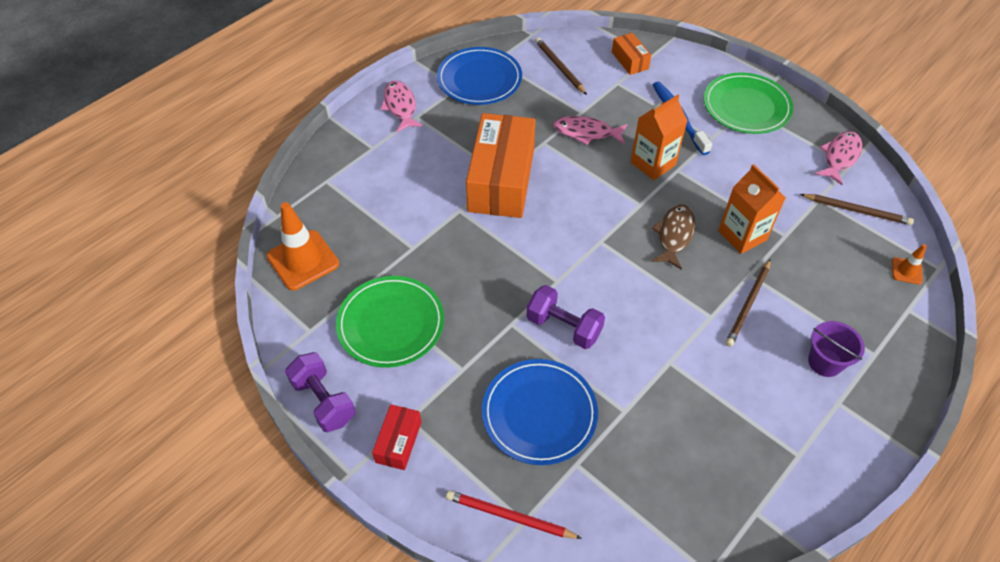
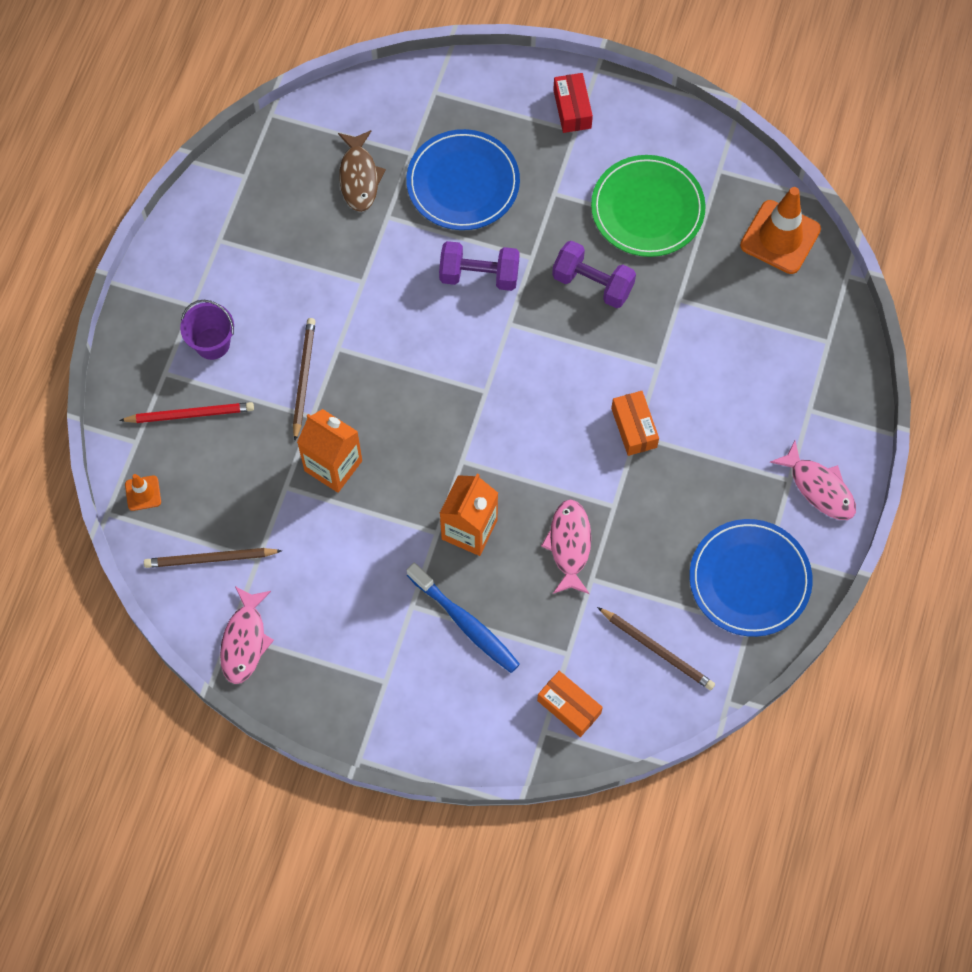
camera: 155 degrees right, 15 degrees up
purple dumbbell [285,352,356,432] -> purple dumbbell moved to [552,241,636,308]
red pencil [446,490,582,539] -> red pencil moved to [119,402,254,423]
orange box [466,113,535,218] -> orange box [611,391,659,456], size x0.46
pink fish [553,116,627,145] -> pink fish turned 75 degrees counterclockwise [541,499,591,594]
brown fish [652,204,695,270] -> brown fish moved to [338,130,386,212]
green plate [704,73,793,134] -> none

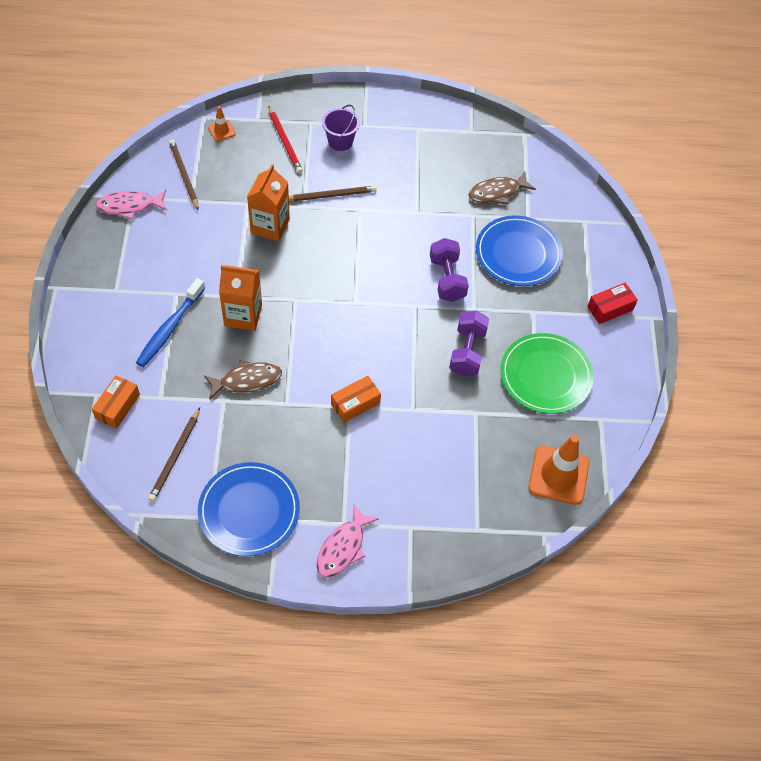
camera: 70 degrees right, 10 degrees down
pink fish [541,499,591,594] -> brown fish [204,360,282,400]

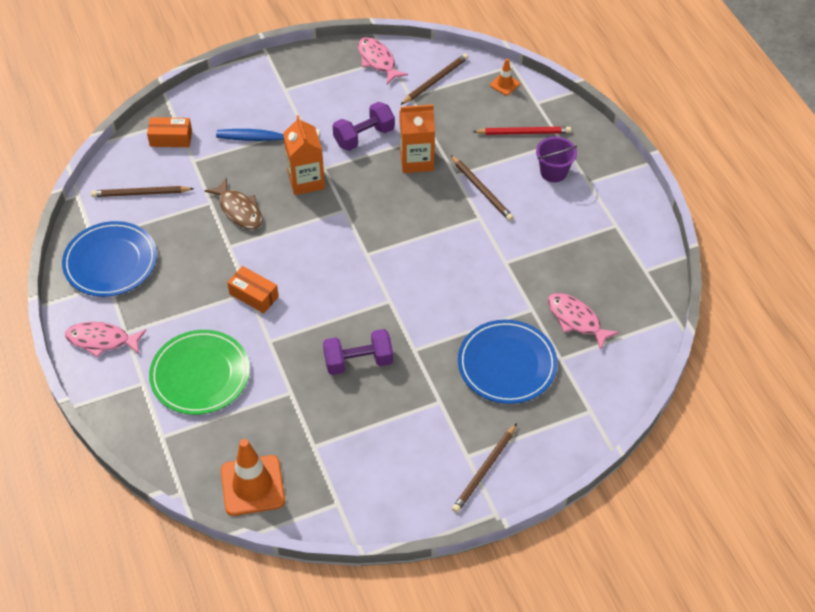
camera: 70 degrees right, 5 degrees down
red pencil [269,107,303,173] -> red pencil turned 135 degrees counterclockwise [473,127,571,135]
purple dumbbell [430,238,469,302] -> purple dumbbell moved to [333,102,395,151]
brown fish [468,172,536,204] -> pink fish [548,293,619,351]
green plate [500,333,594,414] -> green plate moved to [149,330,250,415]
red box [587,283,638,324] -> brown pencil [452,423,517,513]

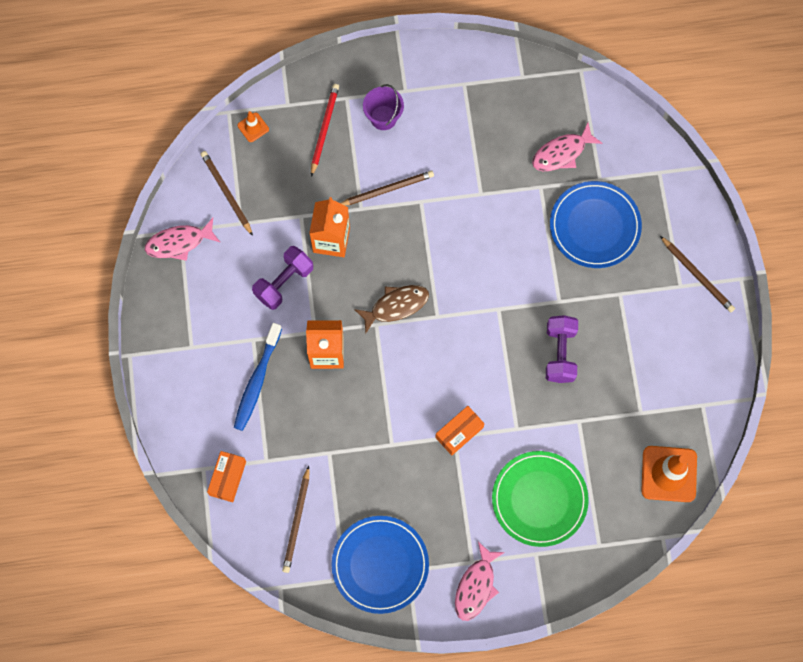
camera: 75 degrees left, 20 degrees up
brown fish [205,178,263,229] -> brown fish moved to [354,285,429,333]
purple dumbbell [333,102,395,151] -> purple dumbbell turned 60 degrees clockwise [252,246,313,310]

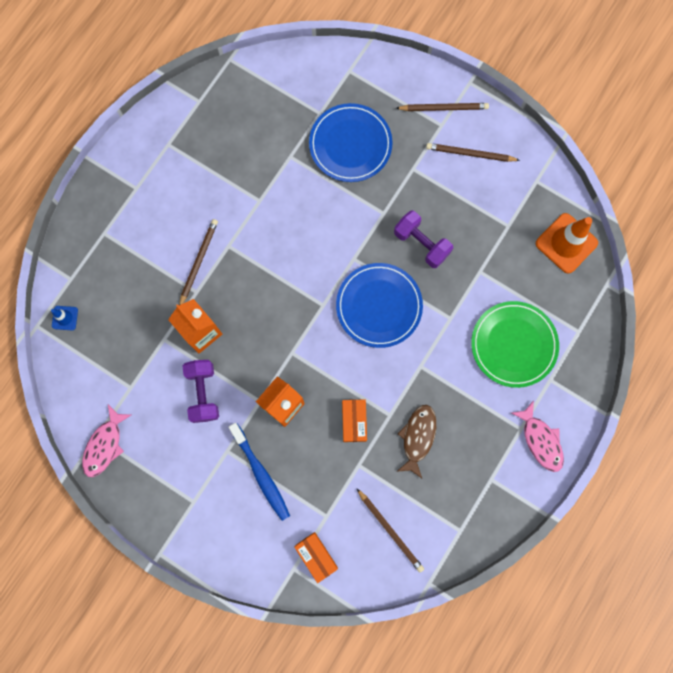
camera: 50 degrees left, 5 degrees up
brown pencil [201,151,253,236] -> brown pencil moved to [426,143,520,162]
orange traffic cone [237,111,269,142] -> blue traffic cone [51,306,78,330]
red pencil [311,84,339,177] -> none
blue plate [331,516,429,614] -> blue plate moved to [336,263,423,348]
brown fish [354,285,429,333] -> brown fish moved to [396,405,436,478]
purple bucket [363,84,404,130] -> none
orange box [435,406,485,455] -> orange box moved to [342,399,367,442]
pink fish [532,123,603,171] -> none

